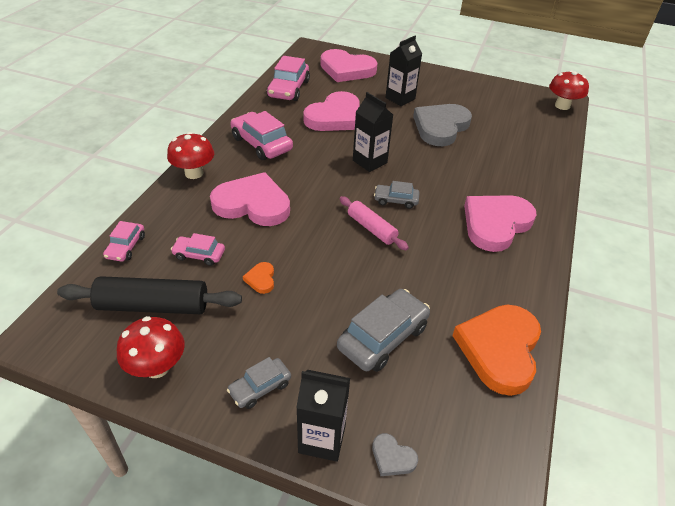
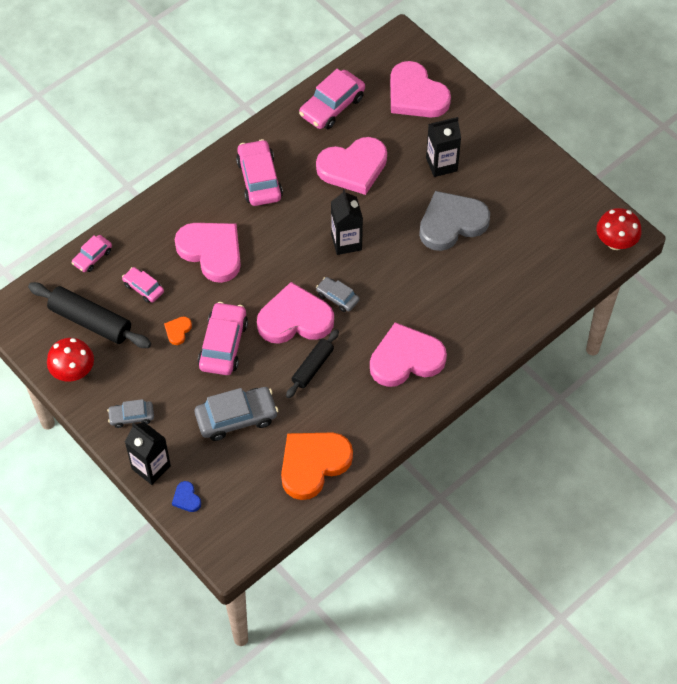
camera: 30 degrees right, 15 degrees up
red mushroom [167,132,214,179] -> none
pink rolling pin [340,196,409,250] -> pink heart [257,282,334,344]
grey heart [372,433,418,476] -> blue heart [172,481,201,512]
none -> pink car [198,302,248,375]
none -> black rolling pin [286,329,339,398]

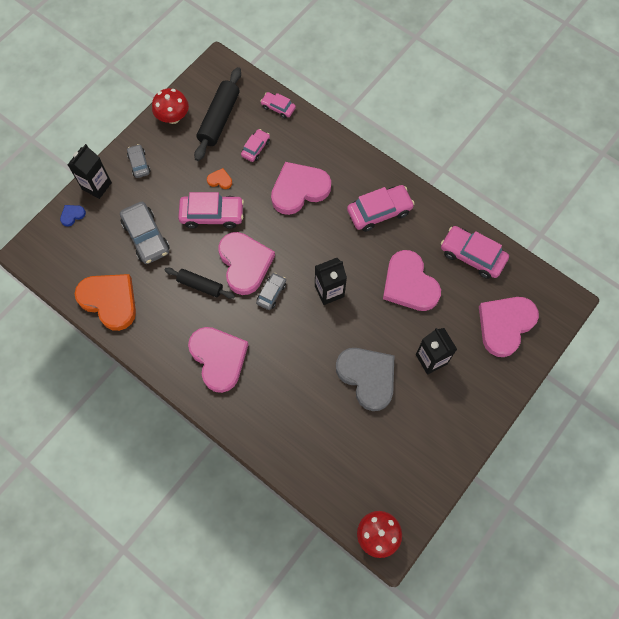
camera: 80 degrees right, 10 degrees up
pink heart [175,223,241,283] -> pink heart turned 150 degrees counterclockwise [271,162,331,215]

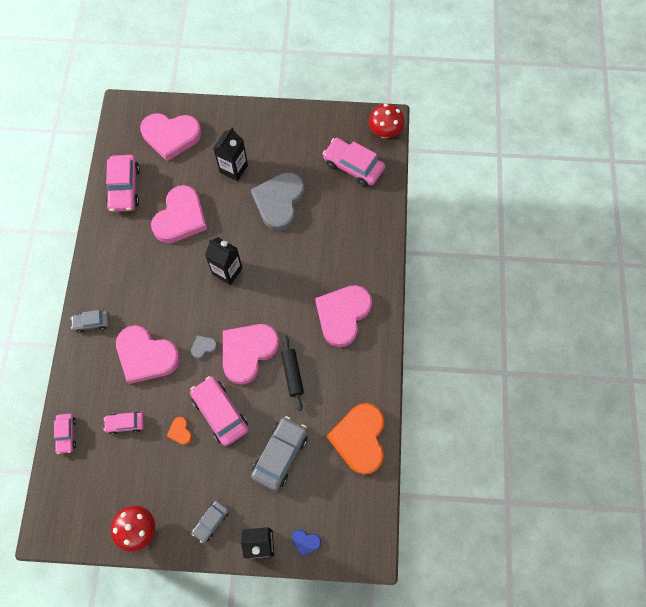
camera: 125 degrees left, 0 degrees up
black rolling pin [194,67,241,161] -> none
grey car [256,273,286,310] -> grey car moved to [71,310,109,333]
pink car [347,185,415,232] -> pink car moved to [323,138,385,187]
none -> grey heart [191,335,218,359]

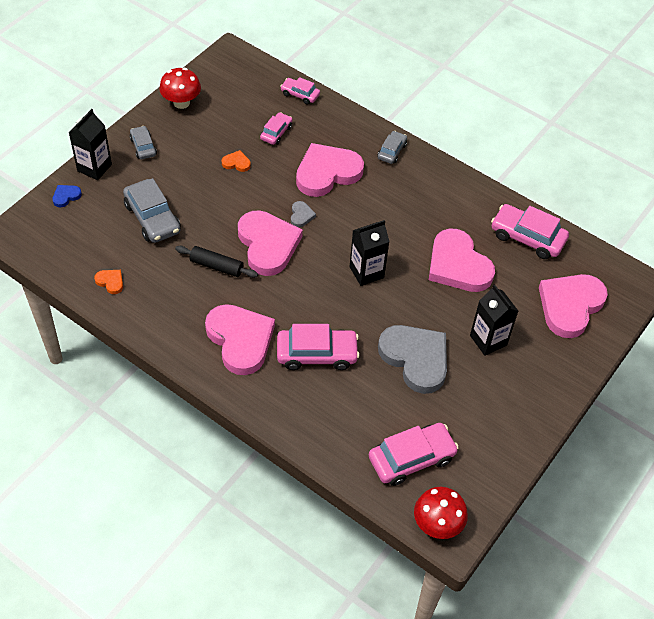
camera: 120 degrees right, 15 degrees down
pink car [190,376,248,446] -> pink car moved to [277,324,359,370]
orange heart [327,403,384,475] -> orange heart [94,270,123,294], size x0.41

